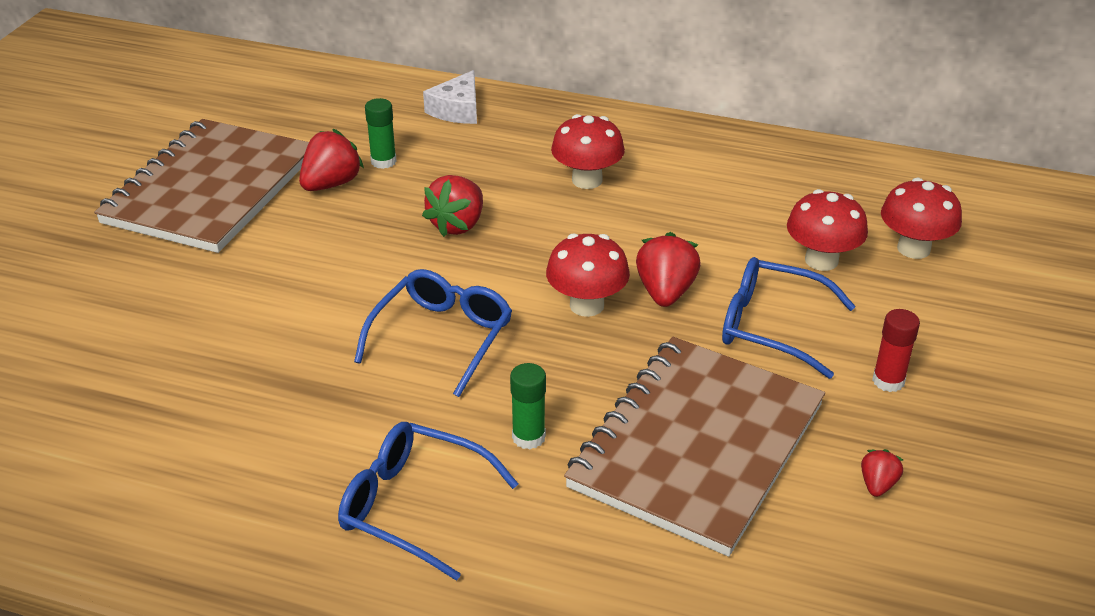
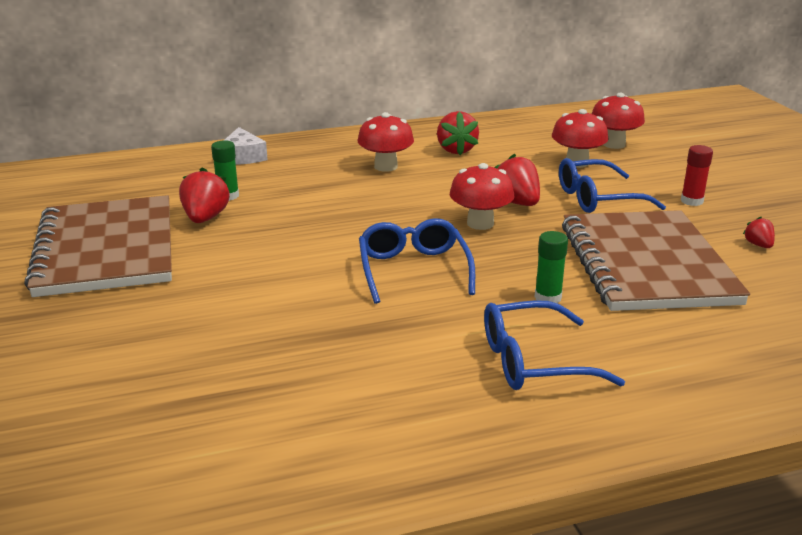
camera: 35 degrees left, 10 degrees down
red strawberry [422,175,483,237] -> red strawberry moved to [437,111,479,155]

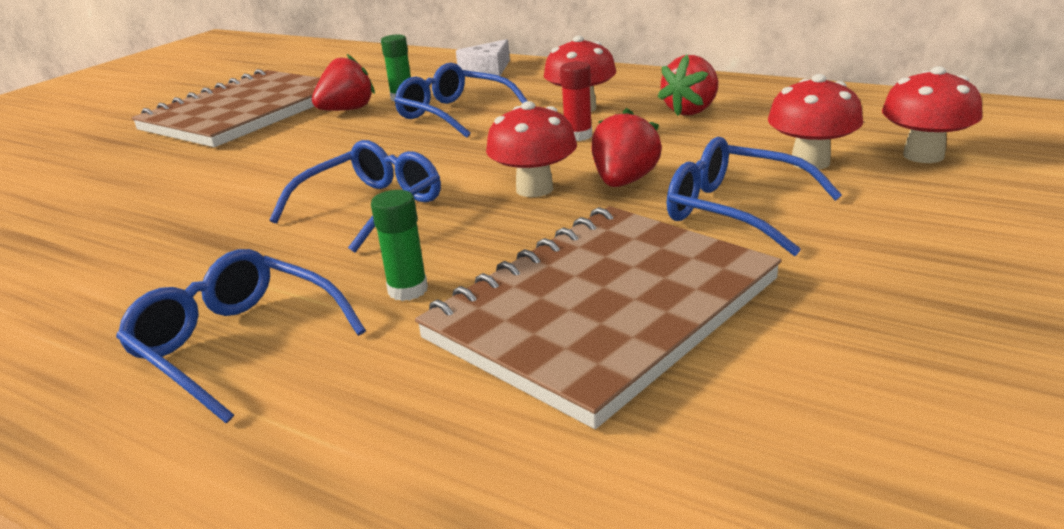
camera: 50 degrees right, 0 degrees up
red glue stick [681,145,713,206] -> red glue stick moved to [560,61,592,141]
red strawberry [743,217,775,248] -> none
none -> blue glasses [394,63,528,138]

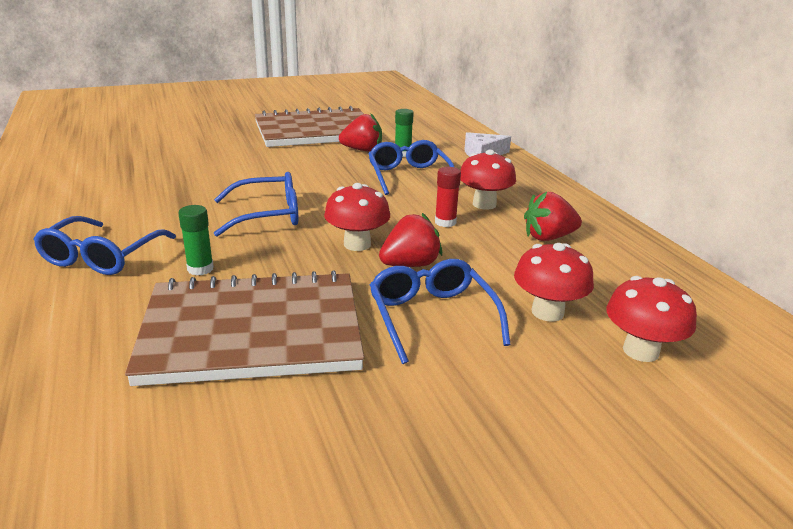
camera: 35 degrees right, 0 degrees up
blue glasses [116,249,366,423] -> blue glasses turned 150 degrees counterclockwise [33,216,176,275]

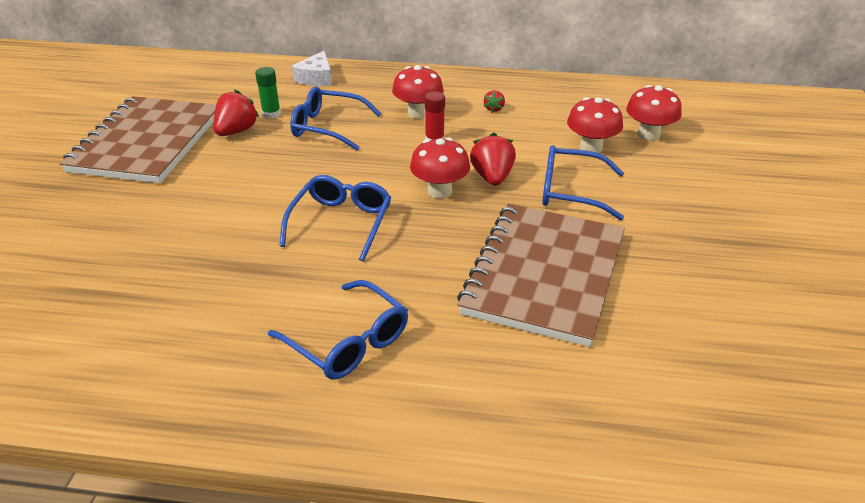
camera: 60 degrees left, 10 degrees up
green glue stick [178,205,214,276] -> none
red strawberry [524,192,582,241] -> red strawberry [484,90,505,112], size x0.54

